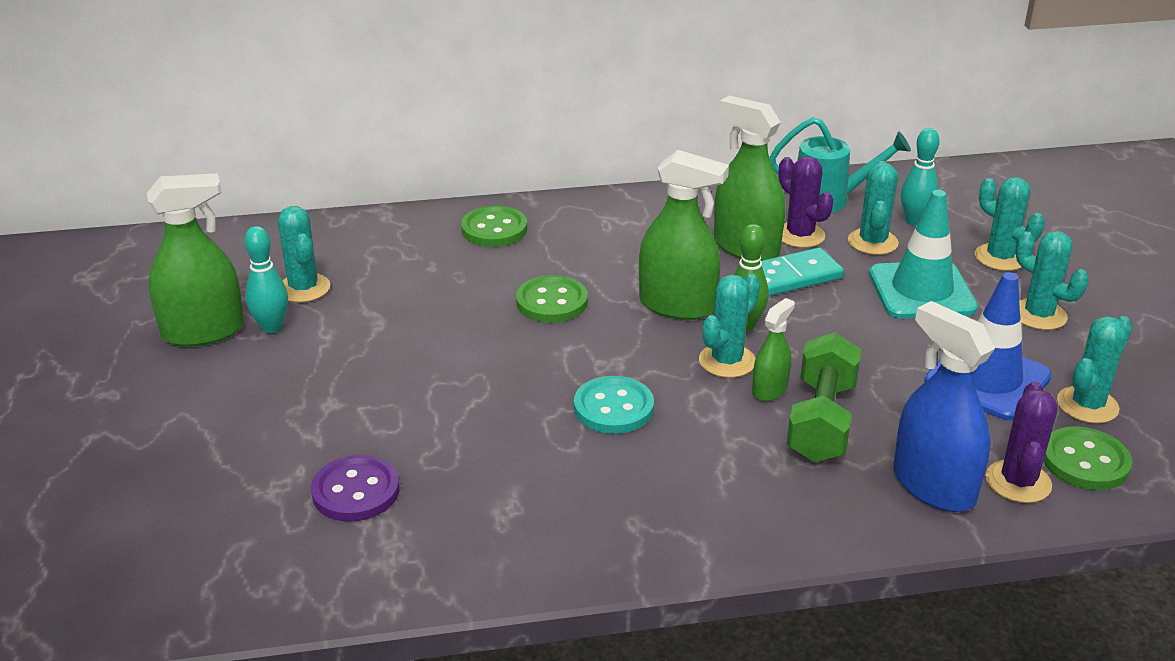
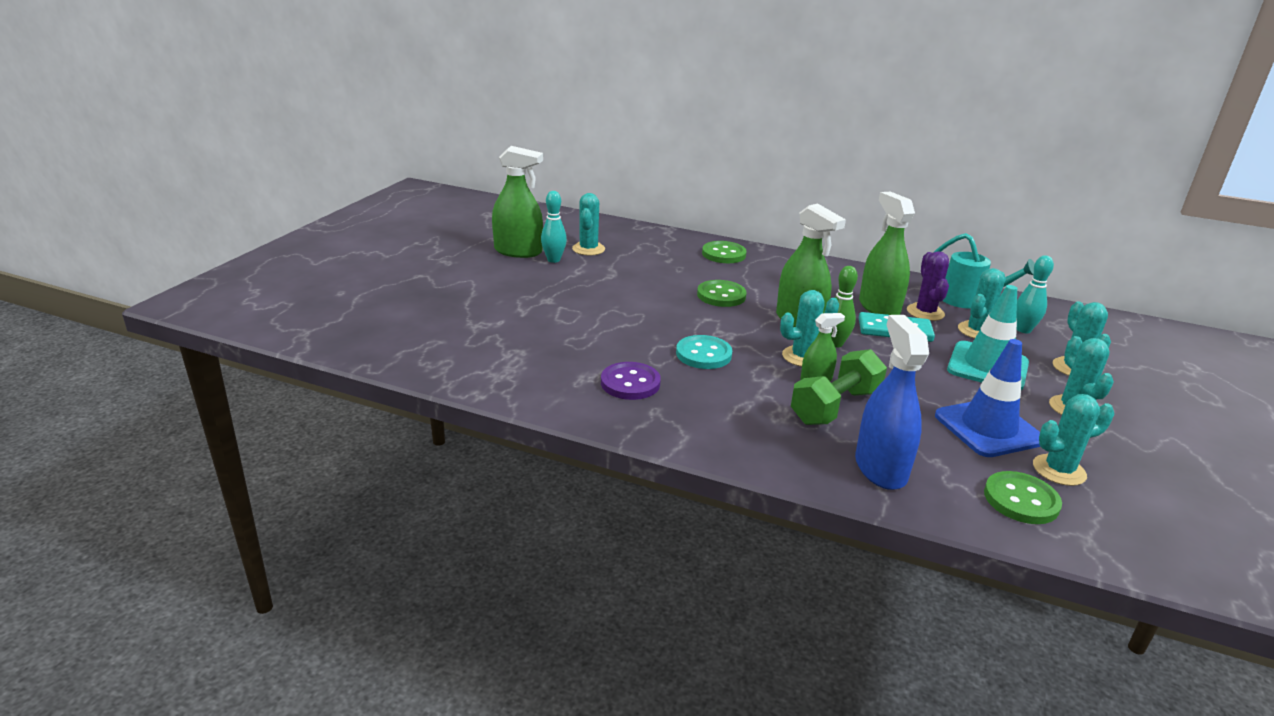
camera: 30 degrees right, 5 degrees down
purple button [311,455,399,522] -> purple button moved to [601,362,661,400]
purple cactus [986,381,1058,503] -> none

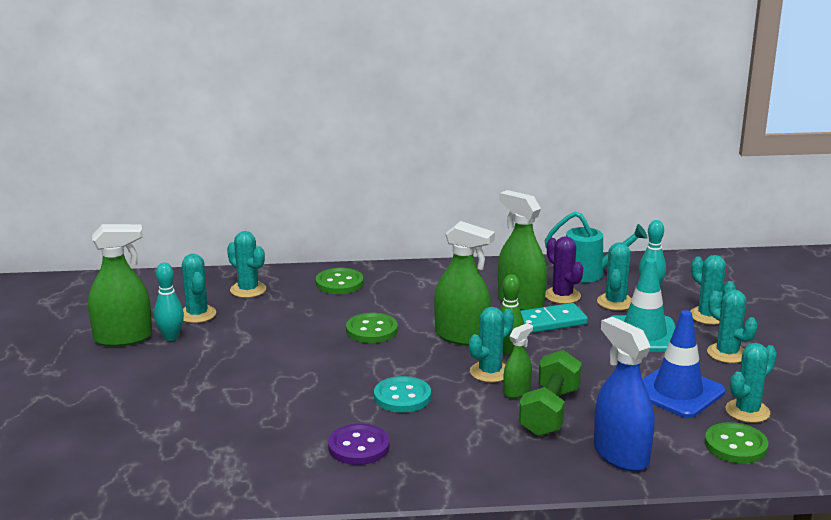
camera: 25 degrees left, 5 degrees down
none -> turquoise cactus [227,231,266,298]

